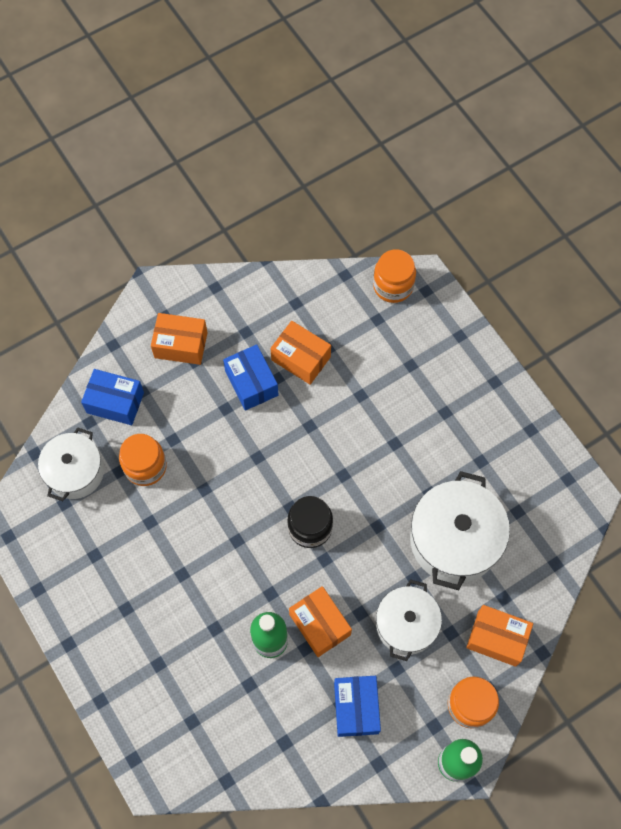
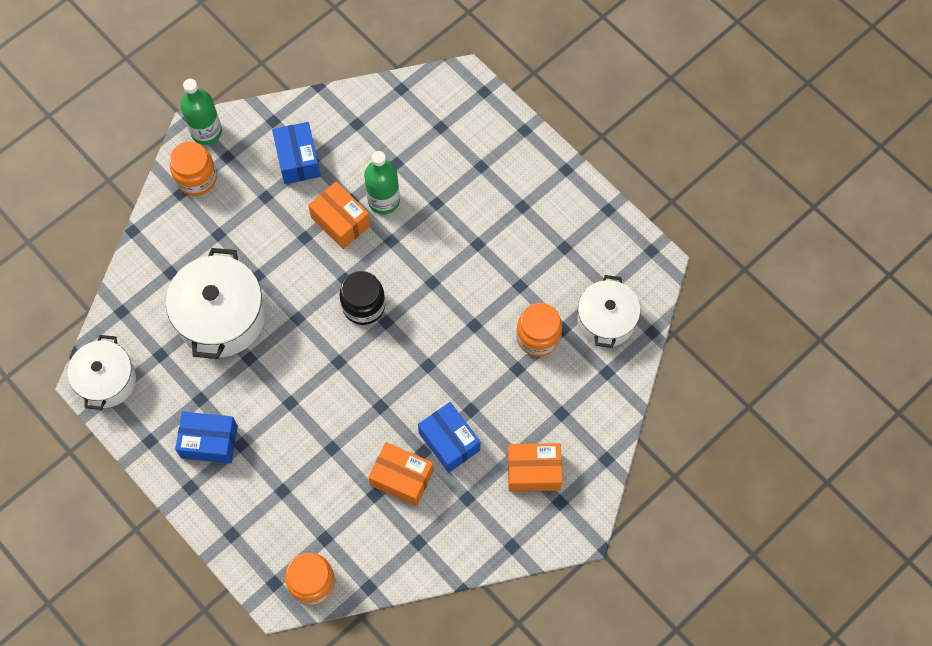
camera: 170 degrees right, 0 degrees up
blue box [81,369,144,425] -> blue box moved to [175,412,238,463]
white pot [376,579,442,661] -> white pot moved to [68,335,136,410]
orange box [466,605,533,667] -> none

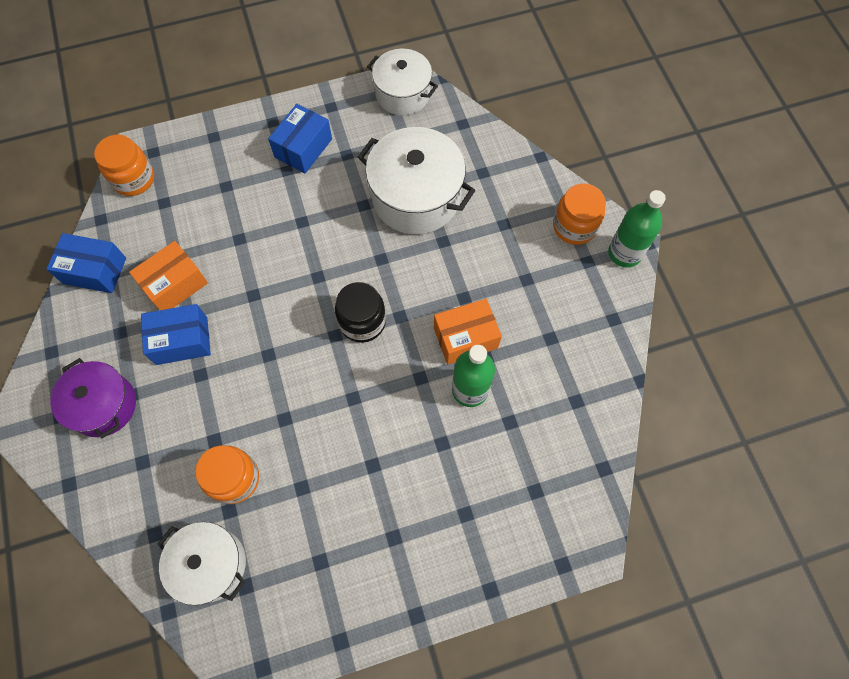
camera: 115 degrees right, 0 degrees up
blue box [272,122,321,184] -> blue box moved to [47,233,126,293]
orange box [508,443,563,491] -> purple pot [50,358,136,438]

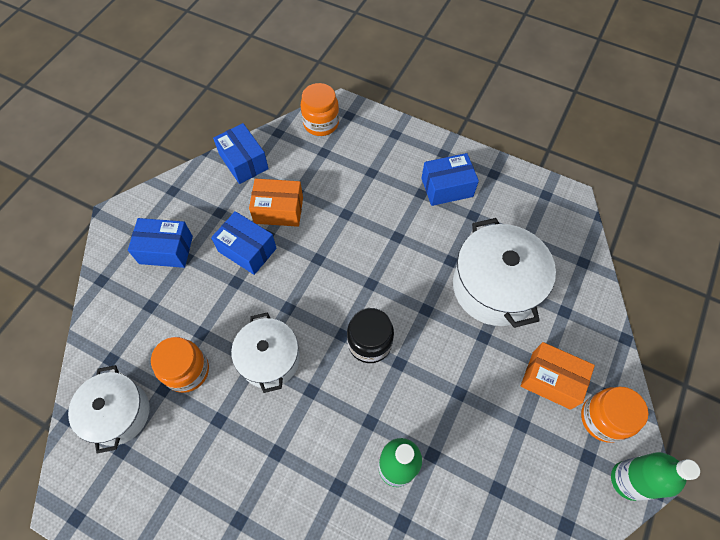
camera: 45 degrees right, 5 degrees down
purple pot [50,358,136,438] -> blue box [128,218,193,268]
white pot [367,49,438,115] -> white pot moved to [231,312,300,393]
orange box [434,299,502,365] -> orange box moved to [521,342,595,410]

